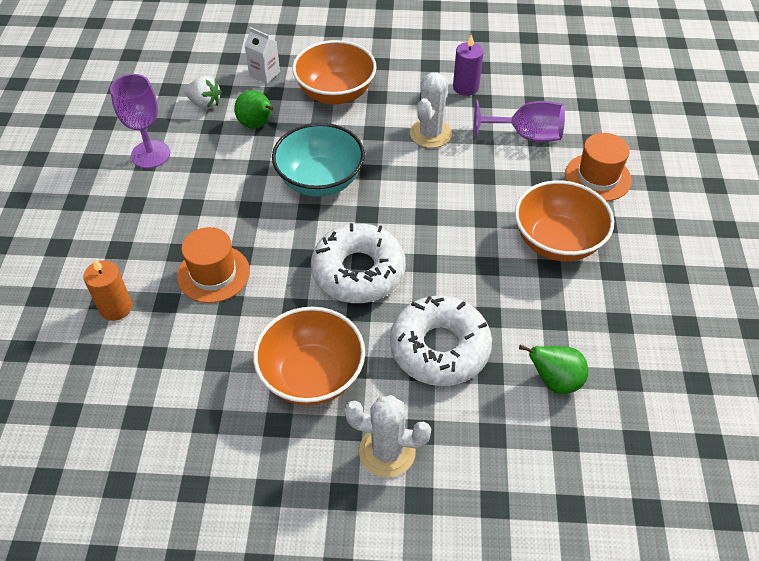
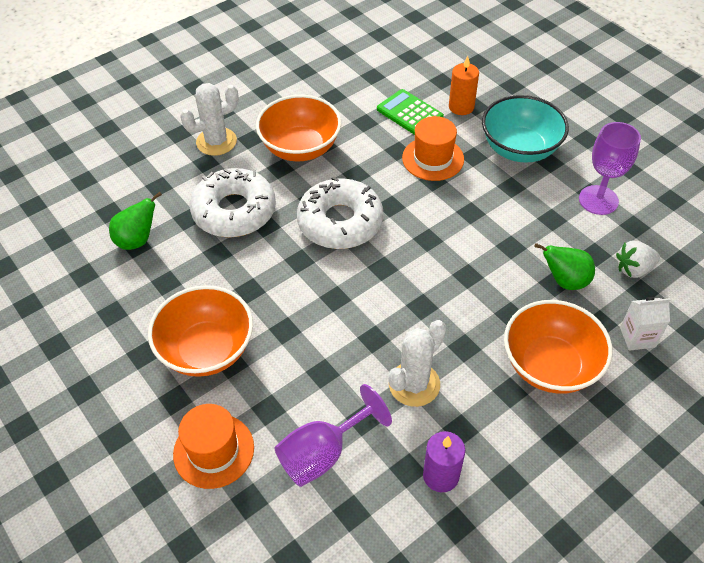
camera: 140 degrees right, 0 degrees up
turquoise bowl [272,123,365,197] -> turquoise bowl moved to [482,95,569,163]
white cactus [410,72,452,148] -> white cactus turned 60 degrees clockwise [388,320,446,407]
none -> green calculator [377,89,444,135]

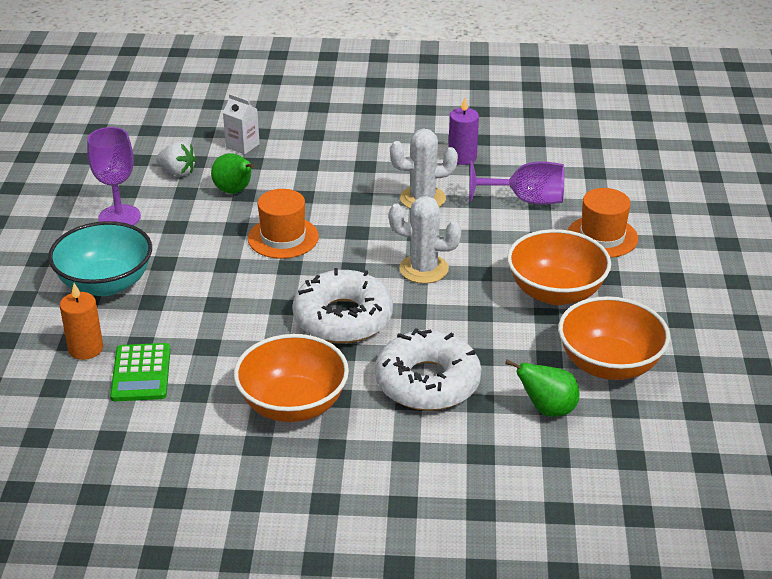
camera: 140 degrees left, 15 degrees down
white cactus [180,83,239,156] -> white cactus moved to [389,196,461,284]
orange hat [402,116,464,181] -> orange hat moved to [248,189,319,259]
orange bowl [504,300,613,394] -> orange bowl moved to [558,296,670,380]

